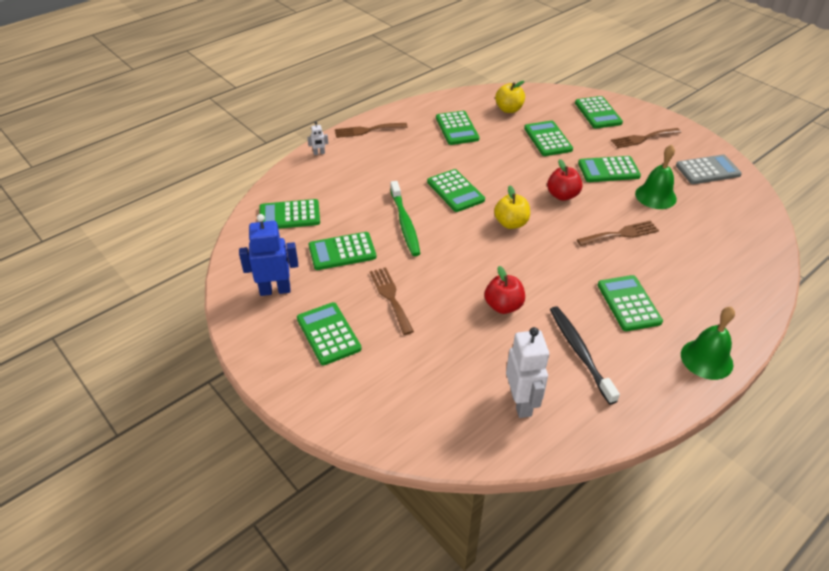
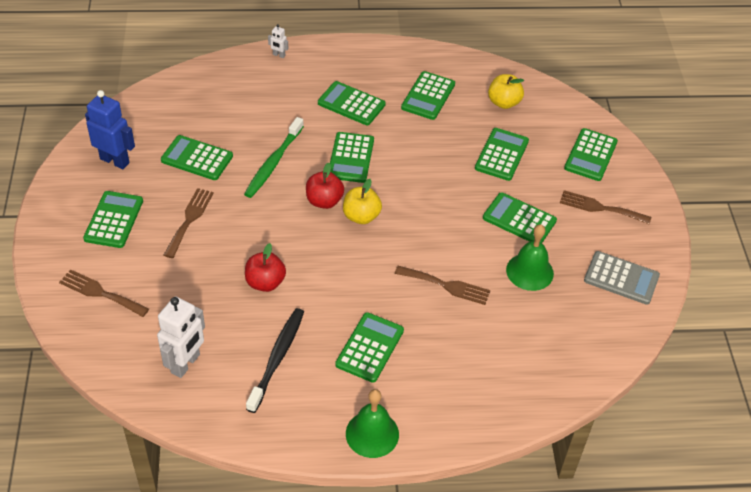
camera: 35 degrees right, 5 degrees up
green calculator [259,199,320,229] -> green calculator moved to [318,81,386,125]
brown fork [335,123,408,138] -> brown fork moved to [59,269,149,317]
red apple [547,159,583,201] -> red apple moved to [306,163,344,209]

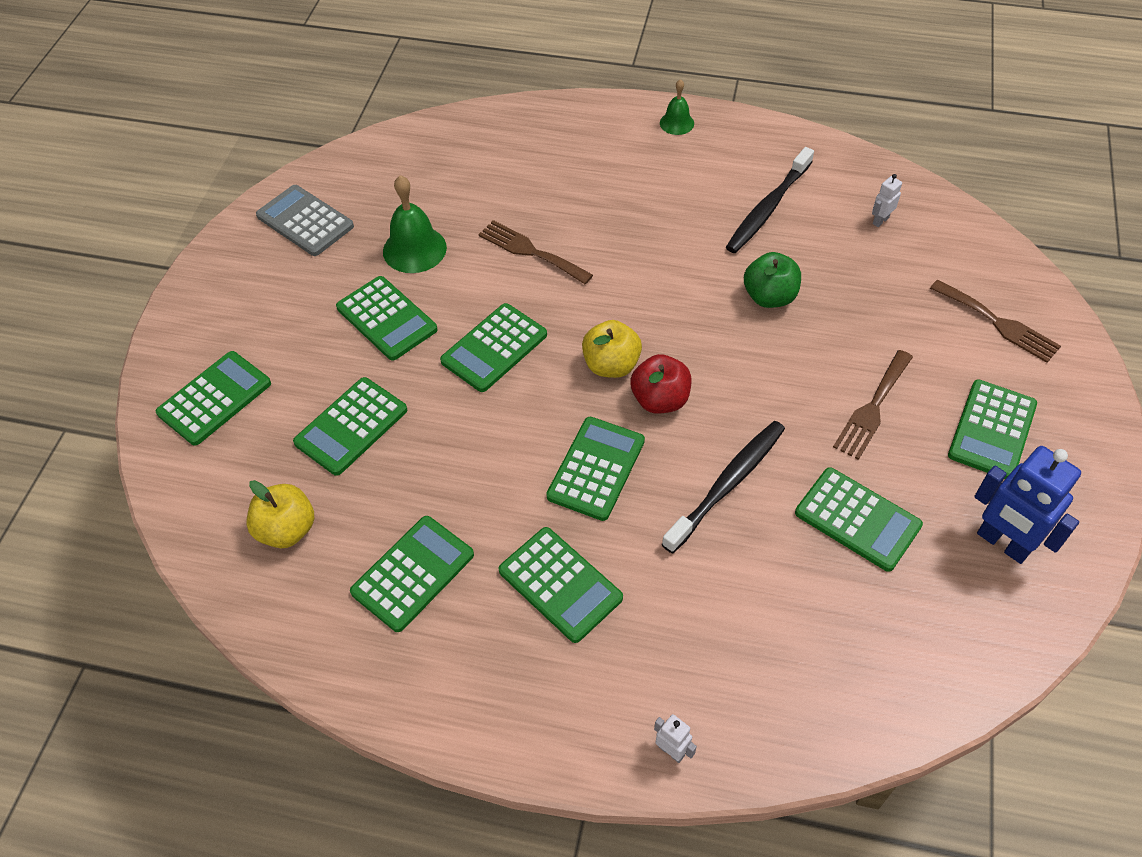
camera: 160 degrees left, 5 degrees up
white robot [157,296,205,378] -> white robot [872,174,902,227], size x0.46
green toothbrush [244,117,304,198] -> black toothbrush [662,421,785,554]
red apple [245,243,286,292] -> green apple [744,252,801,308]
green calculator [335,312,404,383] -> green calculator moved to [440,303,547,392]
green bell [346,389,399,458] -> green bell [660,79,694,135], size x0.59
brown fork [560,190,651,224] -> none

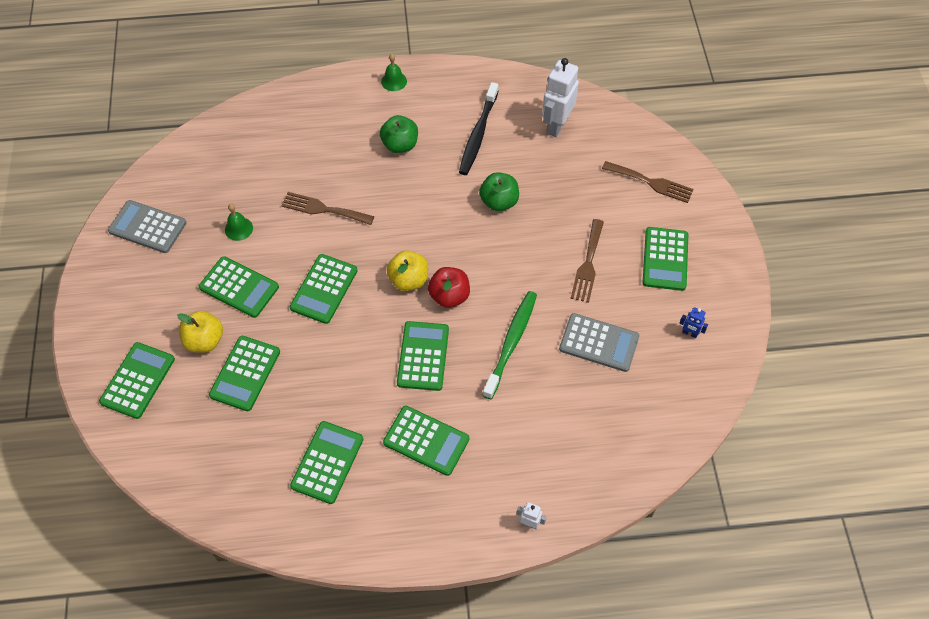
camera: 20 degrees left, 5 degrees up
yellow apple [246,480,314,548] -> yellow apple moved to [177,311,223,353]
green bell [383,175,447,273] -> green bell [225,204,253,241], size x0.59
black toothbrush [662,421,785,554] -> green toothbrush [482,291,537,399]
green calculator [795,467,923,572] -> grey calculator [559,313,639,372]
white robot [872,174,902,227] -> white robot [542,58,579,137], size x2.19
blue robot [974,446,1081,564] -> blue robot [679,307,708,338], size x0.46
none -> green apple [380,115,418,153]

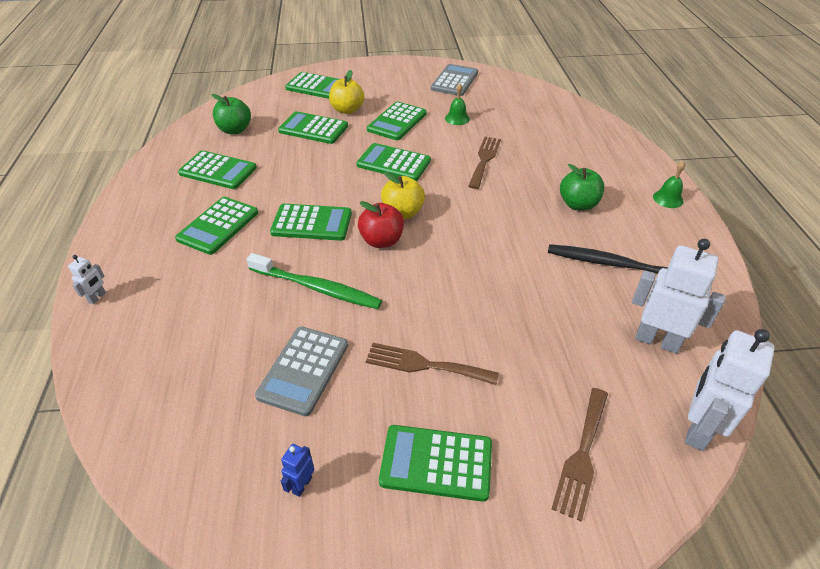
camera: 90 degrees right, 15 degrees down
green apple [479,172,519,211] -> green apple moved to [212,94,251,134]
none -> white robot [685,329,775,451]

